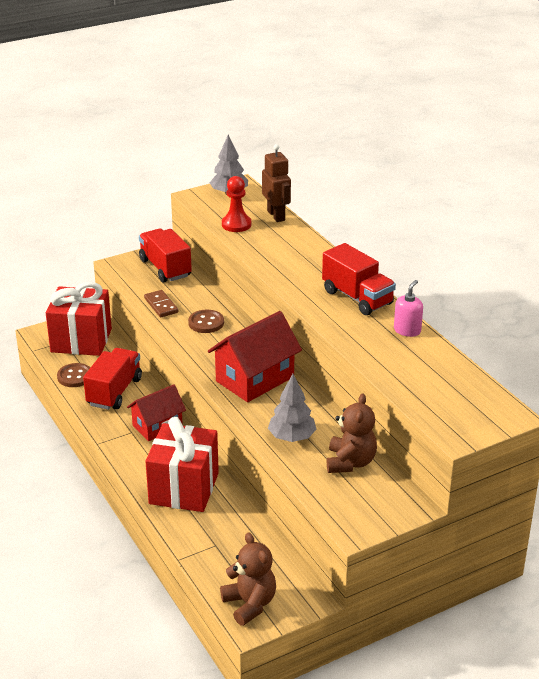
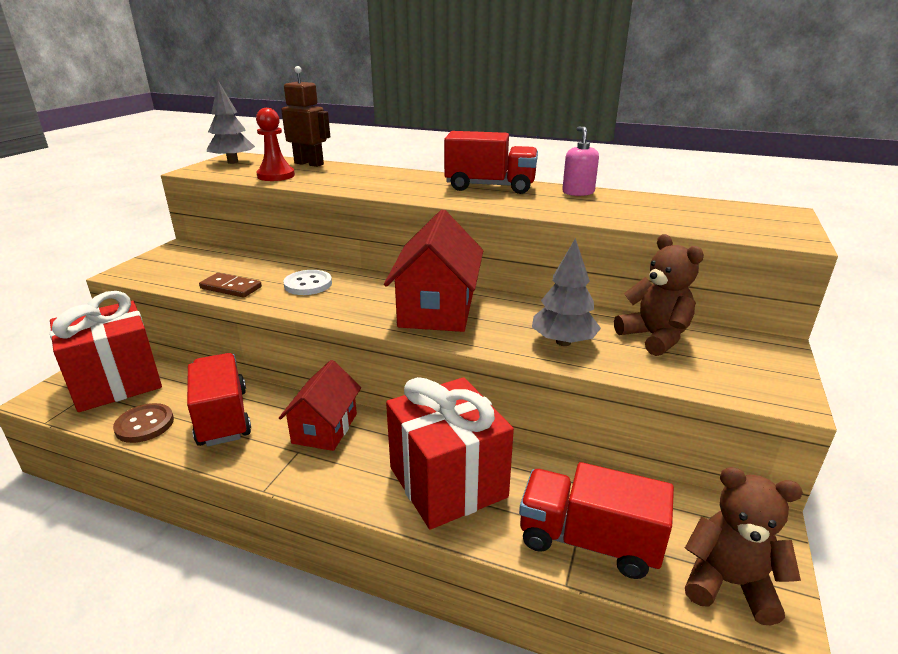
camera: 40 degrees left, 5 degrees down
red truck [139,228,192,282] -> red truck moved to [519,462,674,579]
brown button [188,310,224,333] -> white button [283,270,332,295]

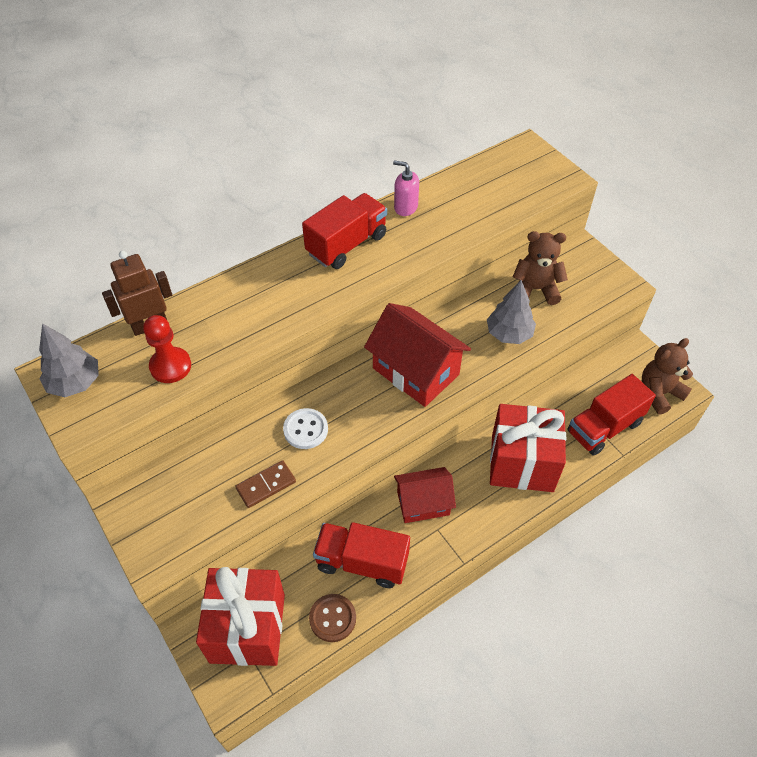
camera: 55 degrees left, 25 degrees up
red house [279,360,361,451] -> red house turned 60 degrees counterclockwise [394,467,456,523]

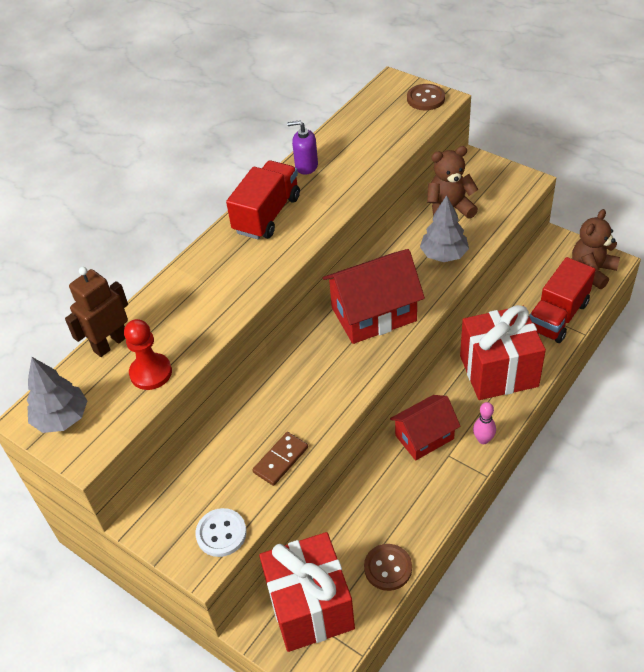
camera: 15 degrees left, 5 degrees down
white button [283,408,328,449] -> white button moved to [195,508,247,557]
red truck [313,522,410,588] -> none
red house [364,303,471,407] -> red house turned 45 degrees counterclockwise [323,249,425,344]
pink soap dispenser [393,161,419,216] -> purple soap dispenser [287,120,318,175]
none -> brown button [407,84,445,110]
none -> pink bowling pin [473,402,496,444]

